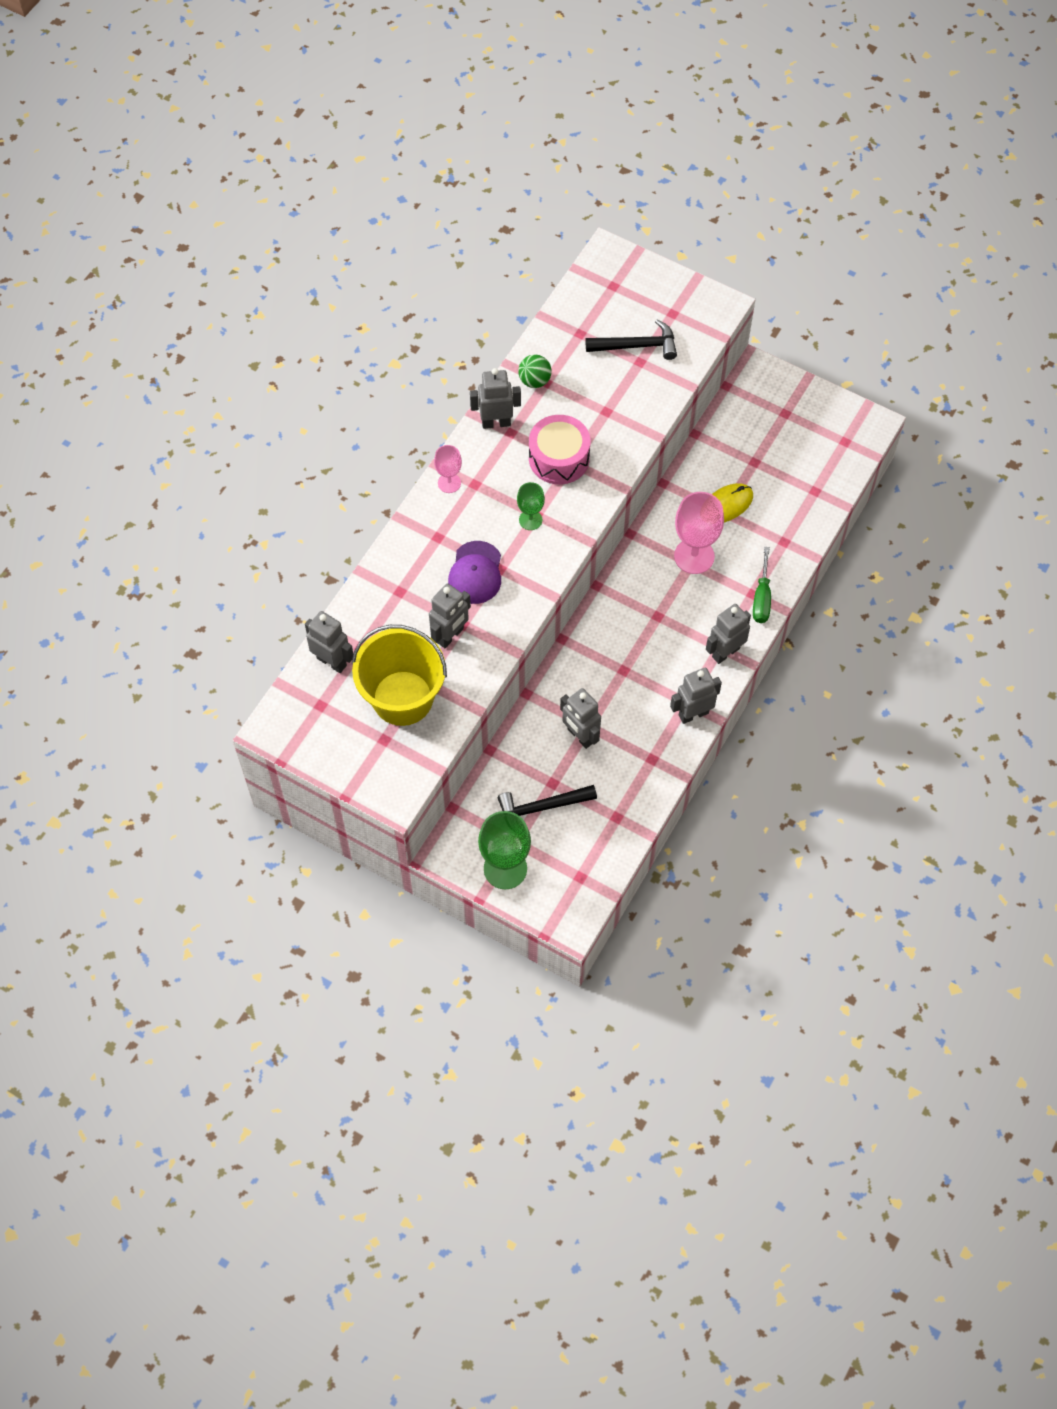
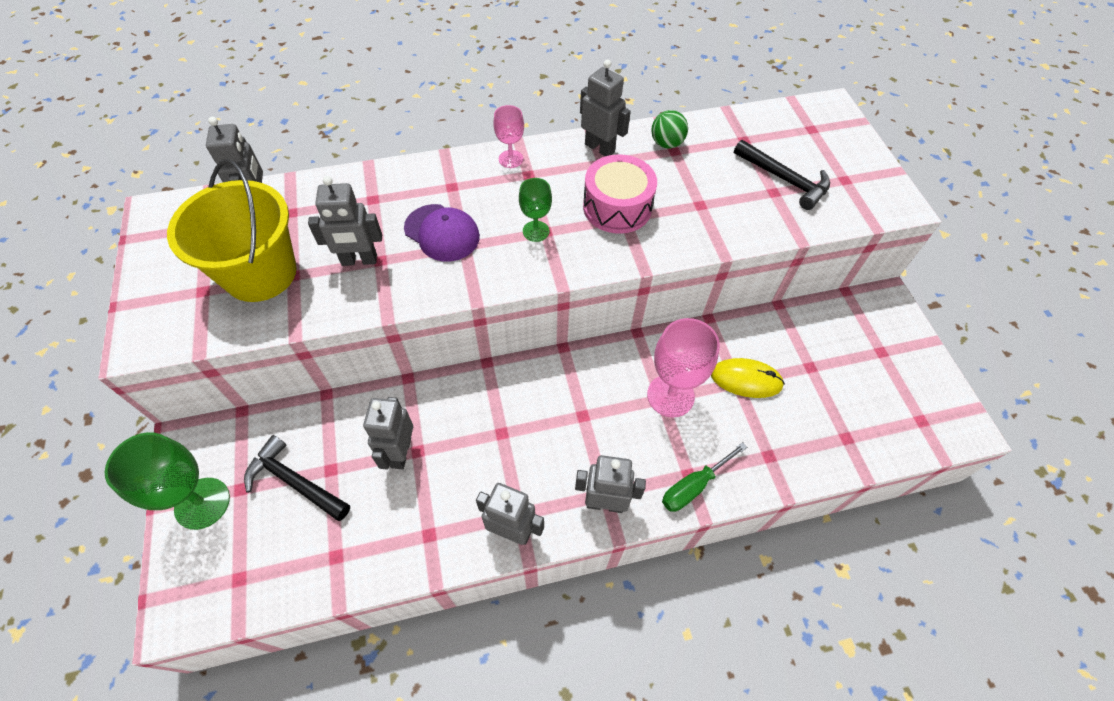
camera: 45 degrees right, 5 degrees down
purple cap [448,541,501,604] -> purple cap turned 105 degrees counterclockwise [404,204,480,262]

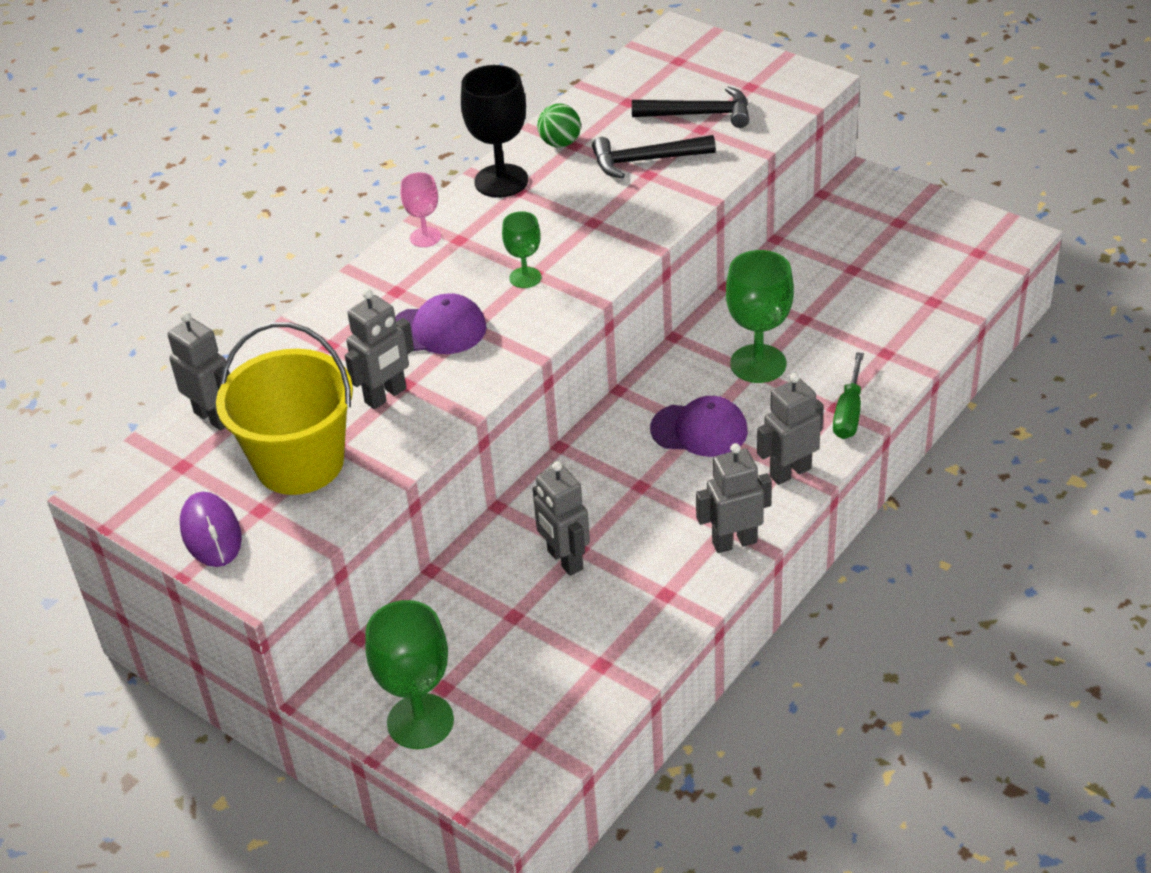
camera: 35 degrees left, 15 degrees down
black hammer [244,435,350,521] -> black hammer moved to [592,135,716,179]
grey robot [580,60,631,156] -> black goblet [461,65,528,198]
pink drum [583,154,657,234] -> none
pink goblet [647,318,720,418] -> green goblet [726,250,794,383]
yellow mouse [711,358,785,398] -> none
none -> purple mouse [180,492,242,567]
none -> purple cap [650,396,748,457]

